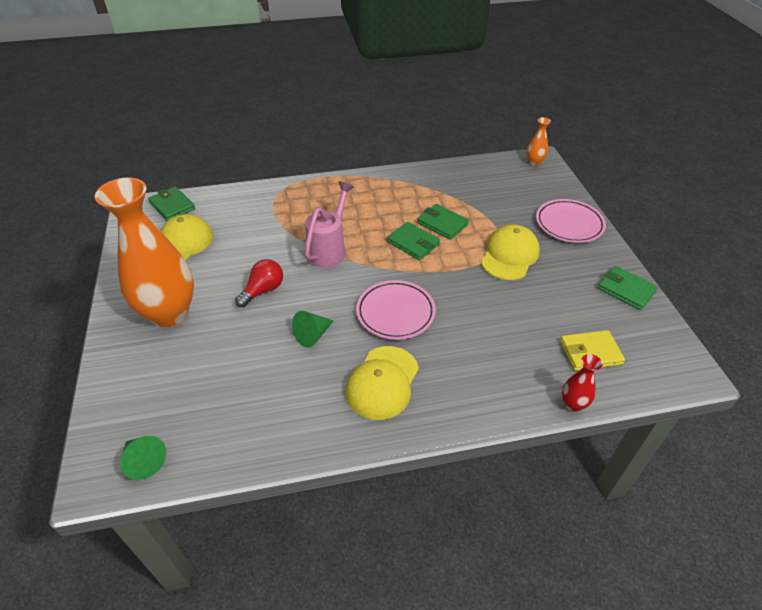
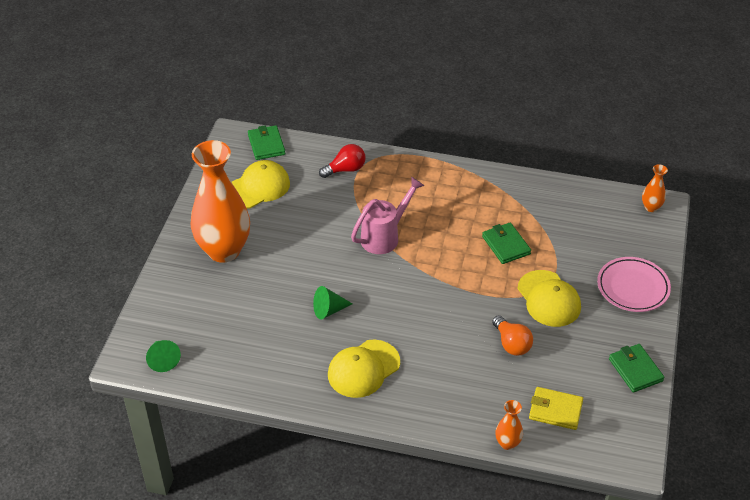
camera: 25 degrees right, 0 degrees up
red light bulb [235,259,283,307] -> red light bulb moved to [319,144,366,178]
pink plate [356,280,436,340] -> none
green wallet [387,222,440,260] -> none
yellow cap [481,224,540,280] -> yellow cap turned 105 degrees clockwise [517,270,581,327]
red vase [562,354,603,412] -> orange vase [495,400,523,450]
none -> orange light bulb [492,315,533,356]

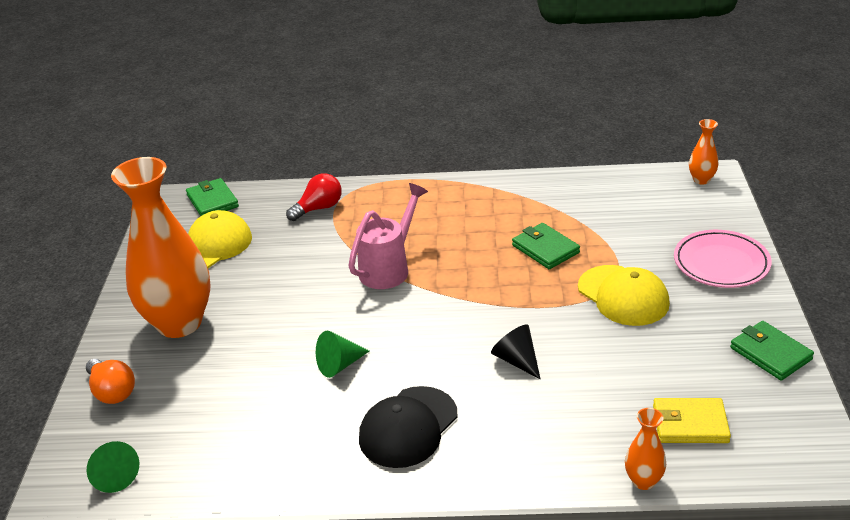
camera: 10 degrees left, 10 degrees down
yellow cap [328,340,400,398] -> black cap [359,386,458,468]
orange light bulb [492,315,533,356] -> orange light bulb moved to [86,359,135,404]
none -> black cone [491,324,541,380]

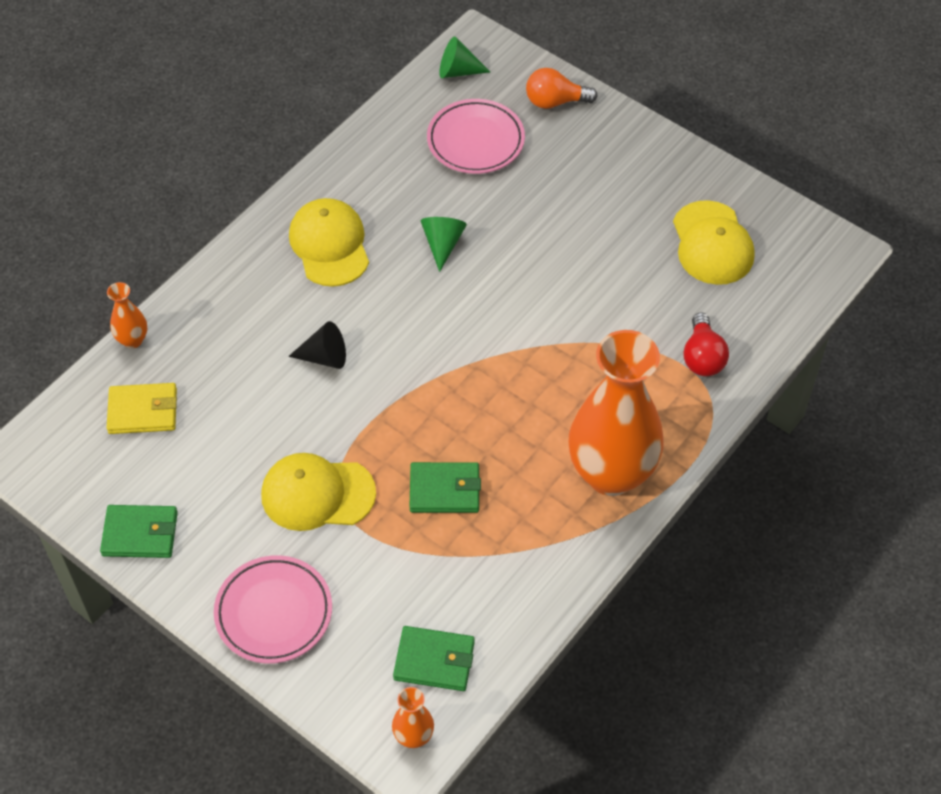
camera: 125 degrees right, 20 degrees up
orange vase [111,157,210,338] -> orange vase moved to [569,330,664,496]
green wallet [186,178,239,216] -> green wallet moved to [393,626,475,691]
pink watering can [348,183,428,289] -> none
black cap [359,386,458,468] -> yellow cap [289,198,369,287]
yellow wallet [653,398,731,443] -> yellow wallet turned 45 degrees clockwise [107,383,177,434]
none -> pink plate [427,99,525,174]

